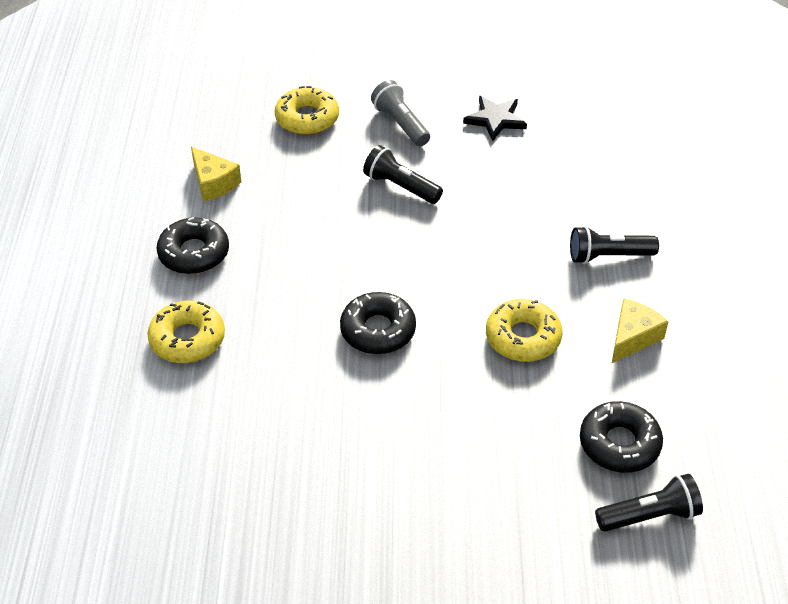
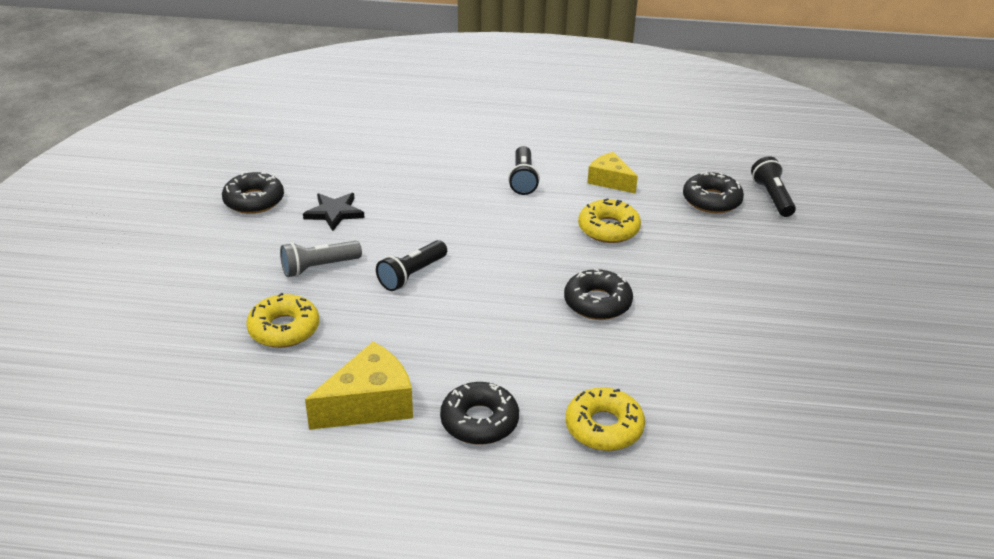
camera: 85 degrees left, 10 degrees down
yellow cheese [191,147,241,202] -> yellow cheese [305,341,413,430], size x1.54
none -> black donut [222,172,284,214]

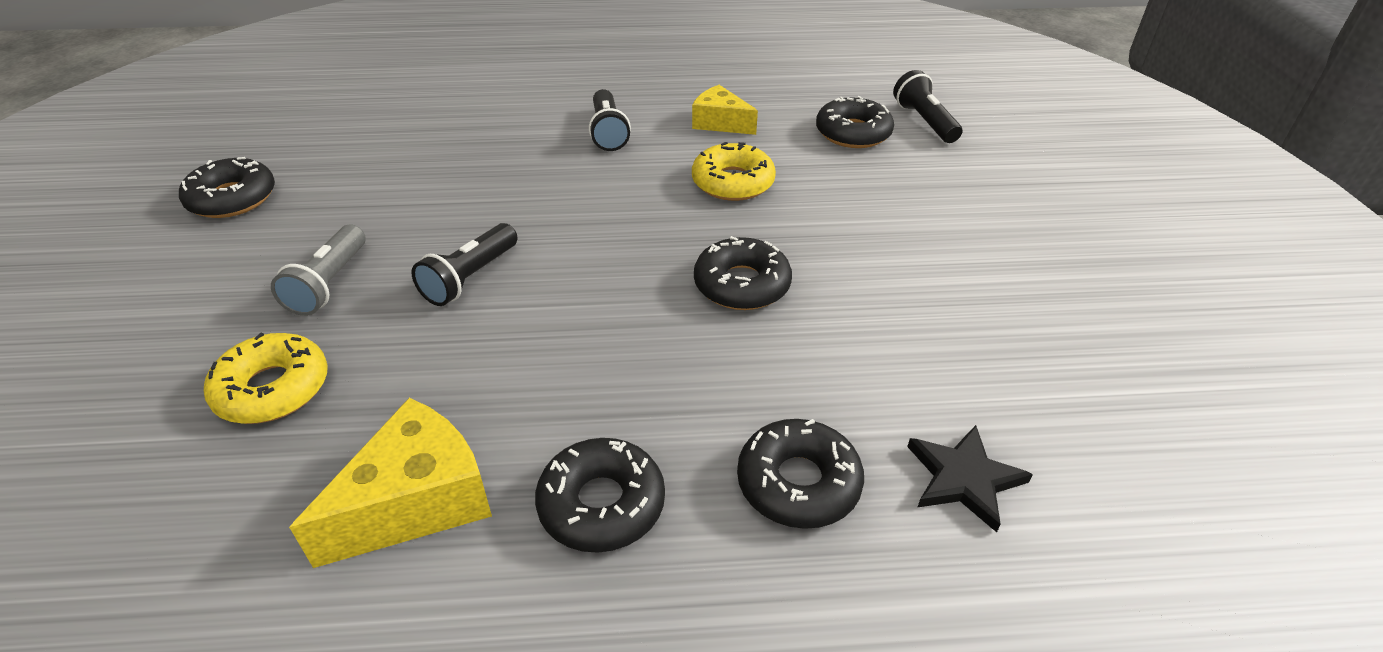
camera: 10 degrees left, 5 degrees up
grey flashlight [280,241,362,277] -> grey flashlight turned 45 degrees counterclockwise [271,225,365,316]
black star [303,193,365,231] -> black star moved to [907,425,1033,532]
yellow donut [565,387,645,451] -> black donut [737,419,864,529]

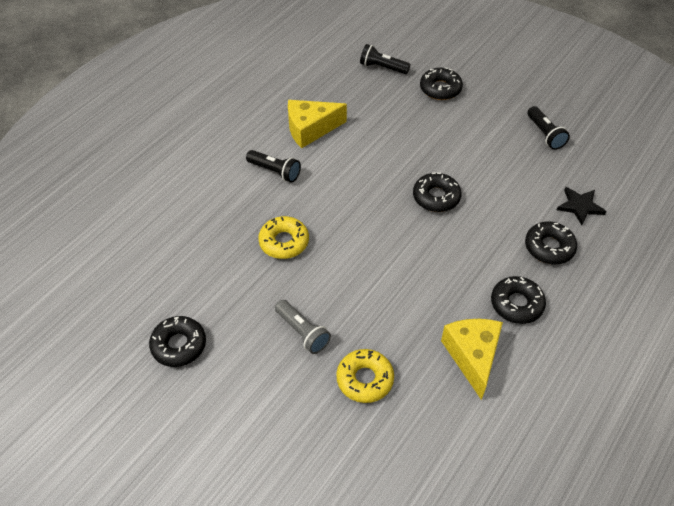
camera: 50 degrees left, 10 degrees up
black flashlight [411,223,518,306] -> black flashlight moved to [528,106,570,150]
yellow cheese [692,85,758,135] -> yellow cheese [288,100,347,148], size x1.54
yellow donut [692,142,776,201] -> yellow donut moved to [258,216,309,259]
black donut [816,96,894,148] -> black donut moved to [420,68,463,100]

